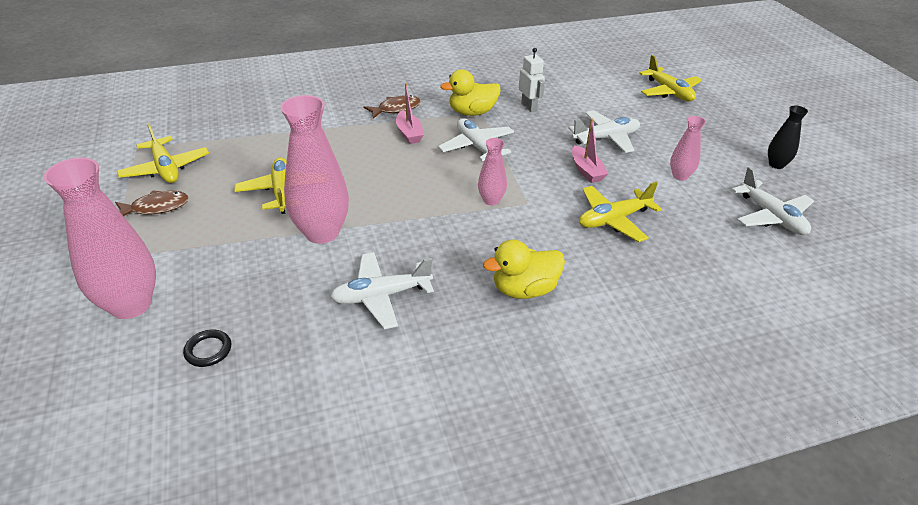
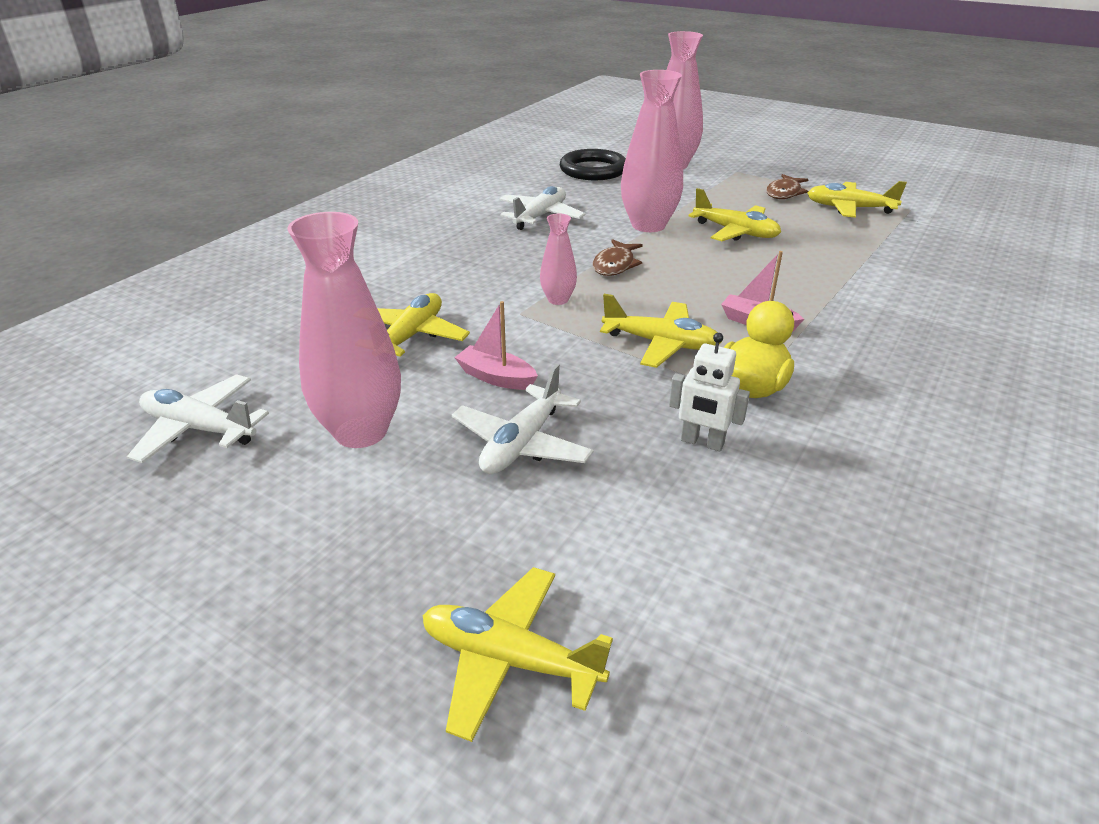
camera: 140 degrees right, 5 degrees down
black ring [183,330,231,367] -> black ring [560,149,626,180], size x2.10
brown fish [364,95,421,119] -> brown fish moved to [593,239,643,276]
white plane [438,118,514,161] -> yellow plane [600,294,721,368]
yellow duck [483,239,565,299] -> none
pink vase [670,116,706,181] -> pink vase [287,212,401,448], size x1.97
black vase [768,105,808,169] -> none

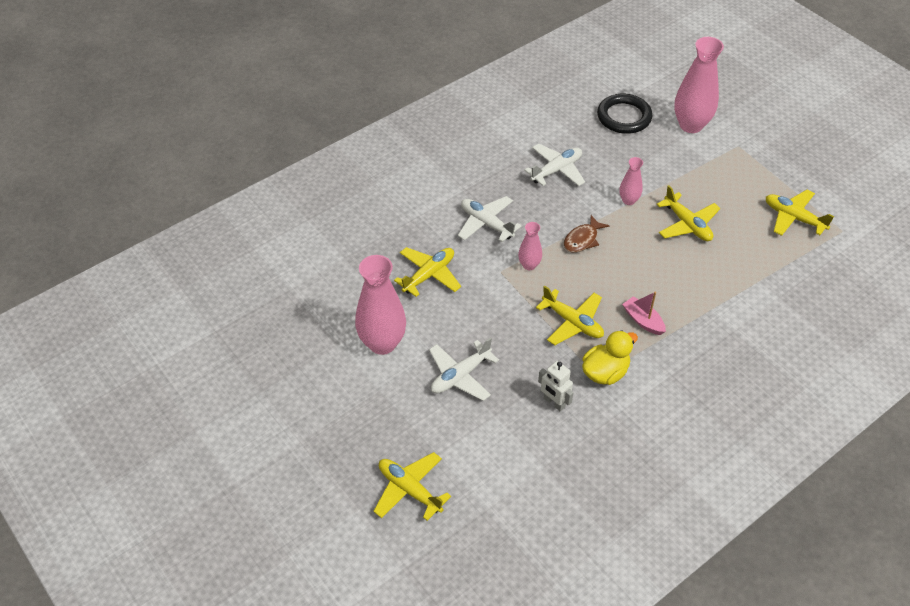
camera: 20 degrees right, 15 degrees up
white plane [127,374,269,463] -> white plane moved to [458,196,521,242]
pink boat [454,301,538,390] -> none
pink vase [621,70,683,232] -> pink vase [619,157,643,205], size x0.51
brown fish [766,174,809,199] -> none

